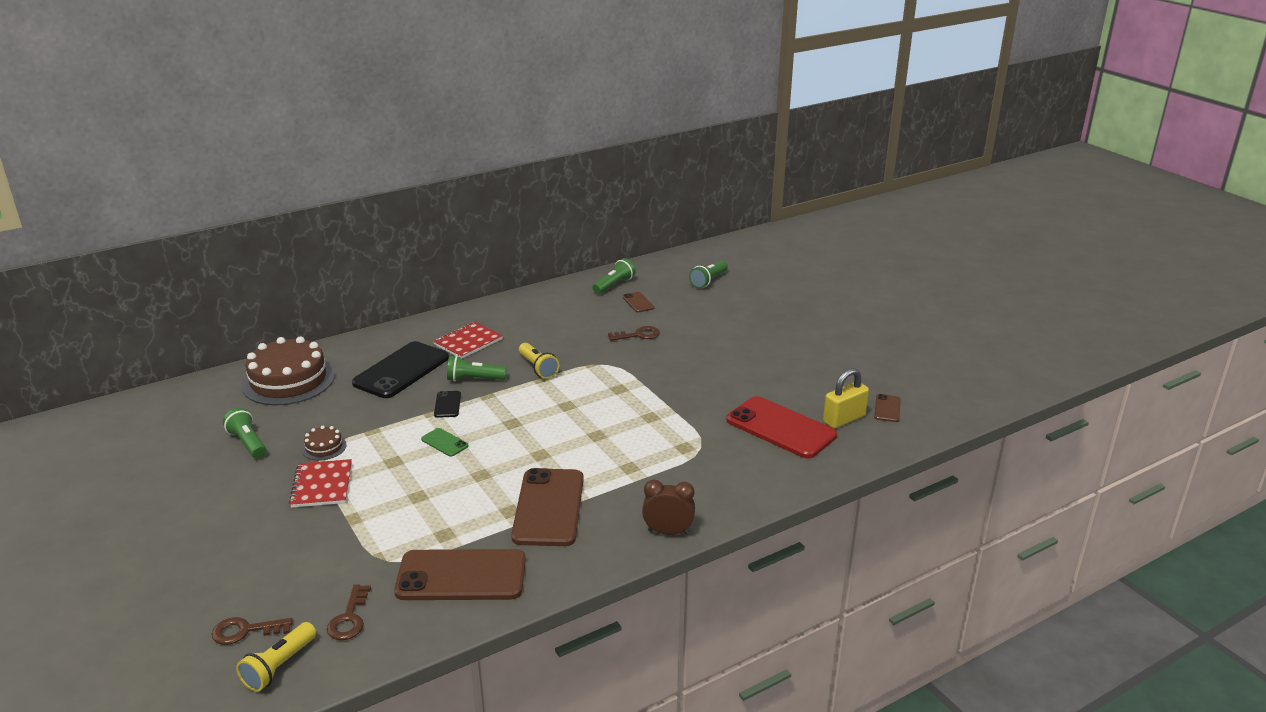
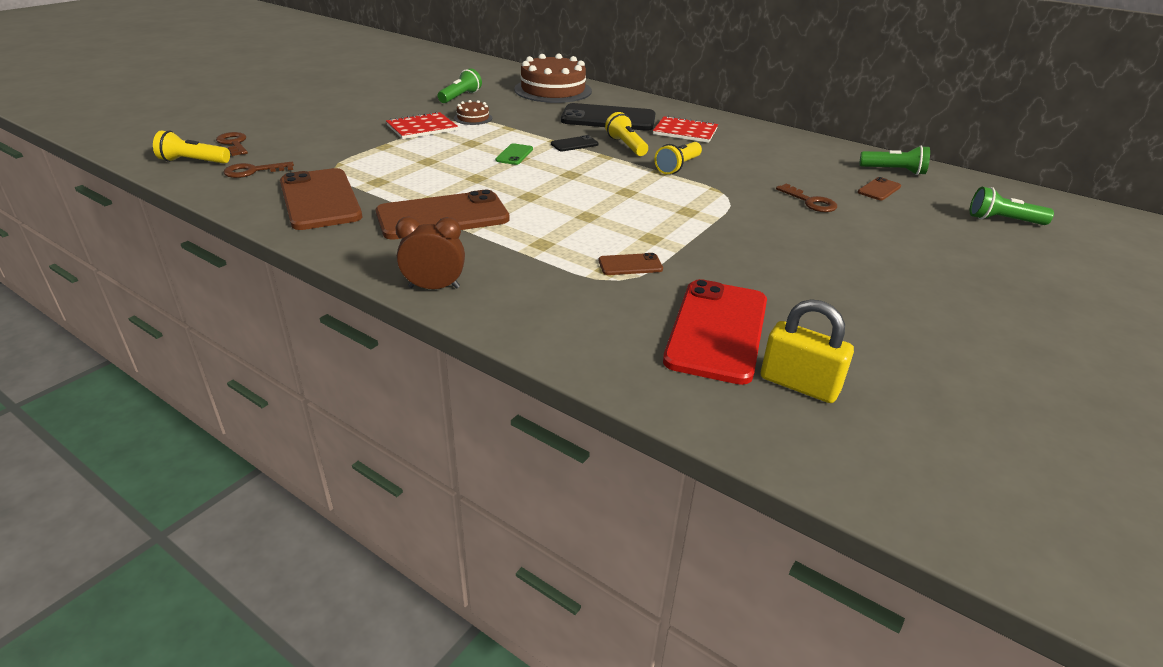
camera: 65 degrees right, 5 degrees up
green flashlight [447,355,507,382] -> yellow flashlight [605,112,648,156]
brown clock [642,479,695,535] -> brown clock turned 75 degrees counterclockwise [396,216,465,289]
brown phone [874,394,901,422] -> brown phone moved to [599,253,663,275]

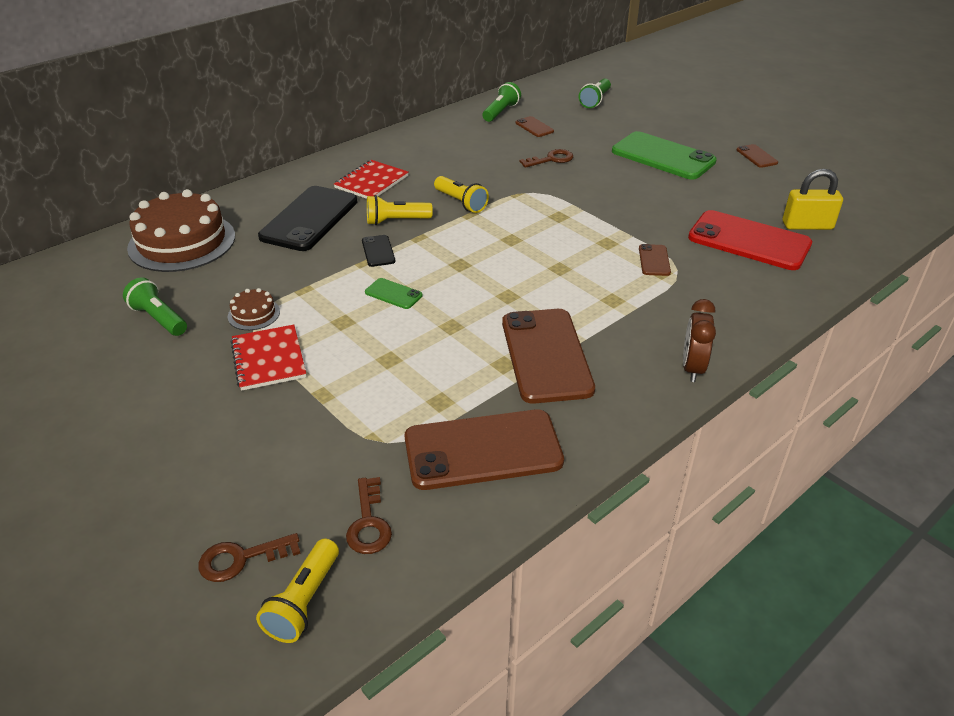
camera: 75 degrees left, 5 degrees up
yellow padlock [761,299,854,403] -> yellow padlock turned 45 degrees clockwise [783,169,843,230]
none -> green phone [612,131,717,180]
none -> brown phone [737,144,778,168]

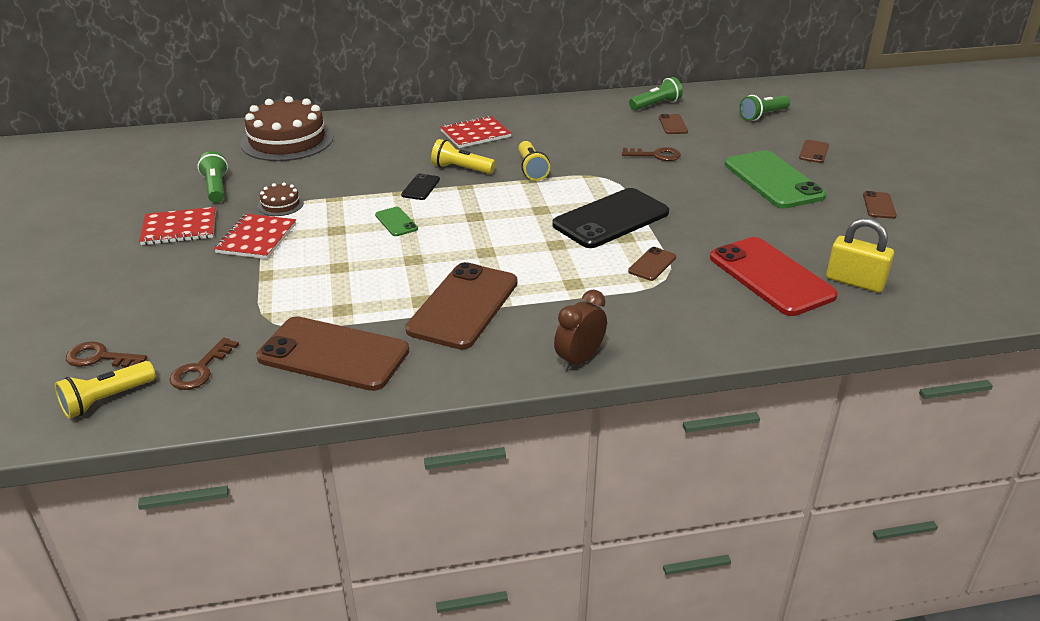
camera: 30 degrees right, 5 degrees down
black phone [258,186,358,251] -> black phone moved to [552,188,669,248]
none -> red notebook [139,207,216,245]
none -> brown phone [799,140,829,163]

